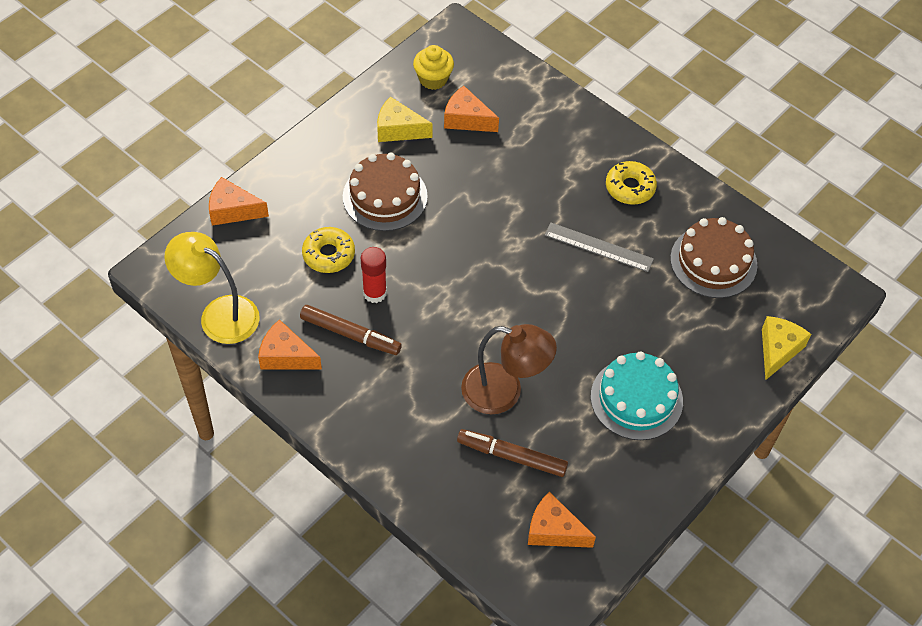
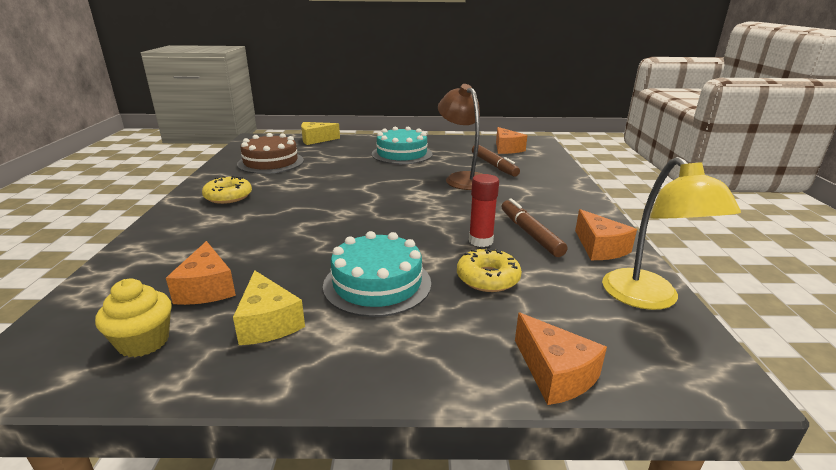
camera: 130 degrees left, 30 degrees down
brown cake [343,152,428,231] -> turquoise cake [323,231,431,317]
grey ruler [545,223,654,272] -> none

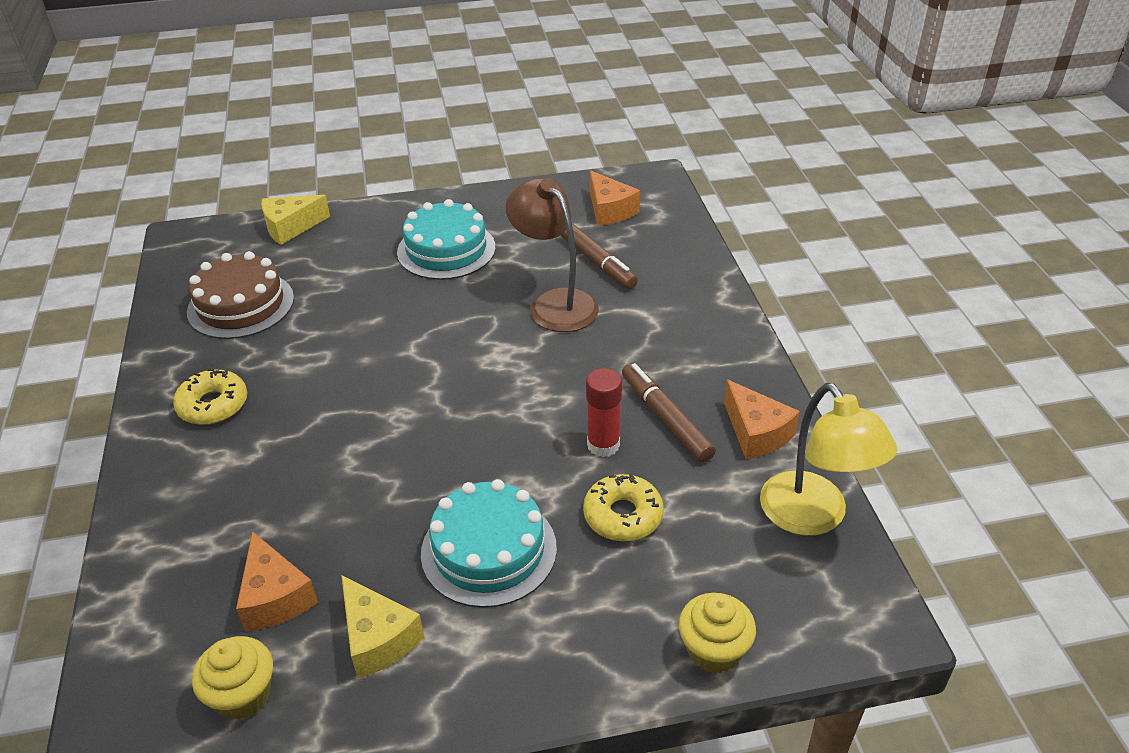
camera: 10 degrees left, 15 degrees up
orange cheese [515,313,607,405] -> yellow cupcake [679,593,756,673]

